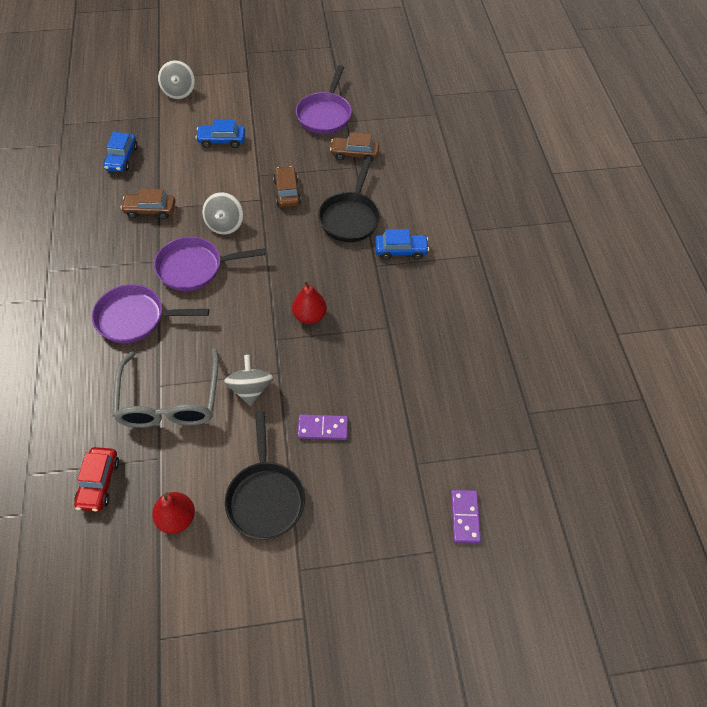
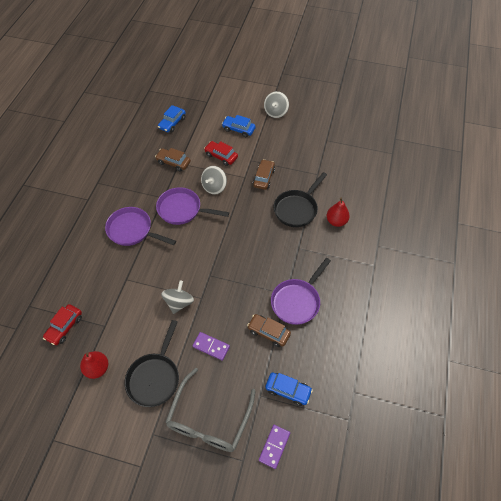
camera: 25 degrees right, 0 degrees up
grey glasses [112,348,219,428] -> grey glasses moved to [165,368,255,452]
grey spinning top [158,60,195,99] -> grey spinning top moved to [264,91,289,118]
red pear [292,280,327,324] -> red pear moved to [327,197,350,227]
purple pan [296,65,352,134] -> purple pan moved to [271,258,331,325]
brown car [330,133,379,162] -> brown car moved to [247,314,291,347]
blue car [375,229,429,260] -> blue car moved to [265,372,313,406]
none -> red car [204,141,238,166]

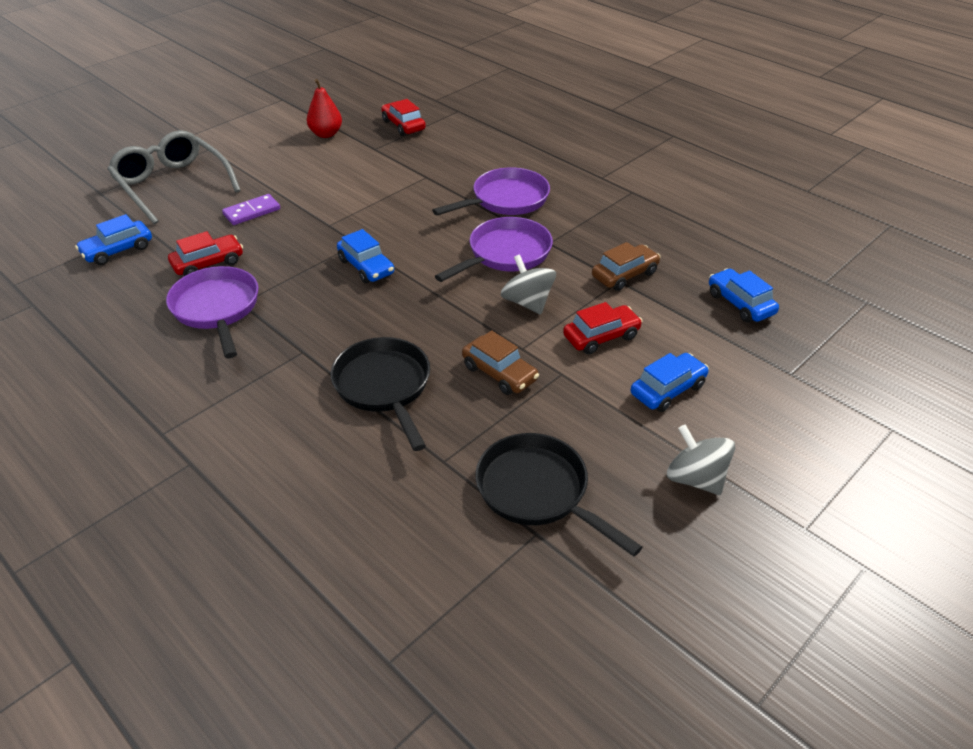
camera: 120 degrees right, 15 degrees down
black pan [125,320,179,407] -> black pan moved to [475,433,643,556]
grey spinning top [161,280,194,314] -> none
brown car [247,314,291,347] -> red car [168,231,243,276]
purple domino [259,425,290,469] -> none
red pear [327,197,350,227] -> none
none -> blue car [337,229,394,283]

